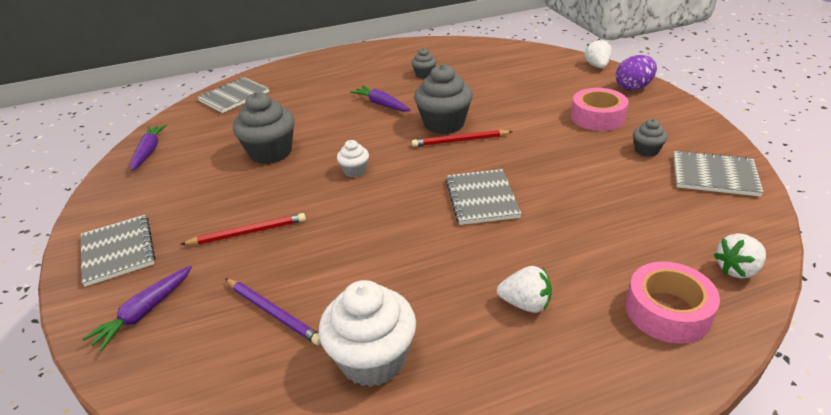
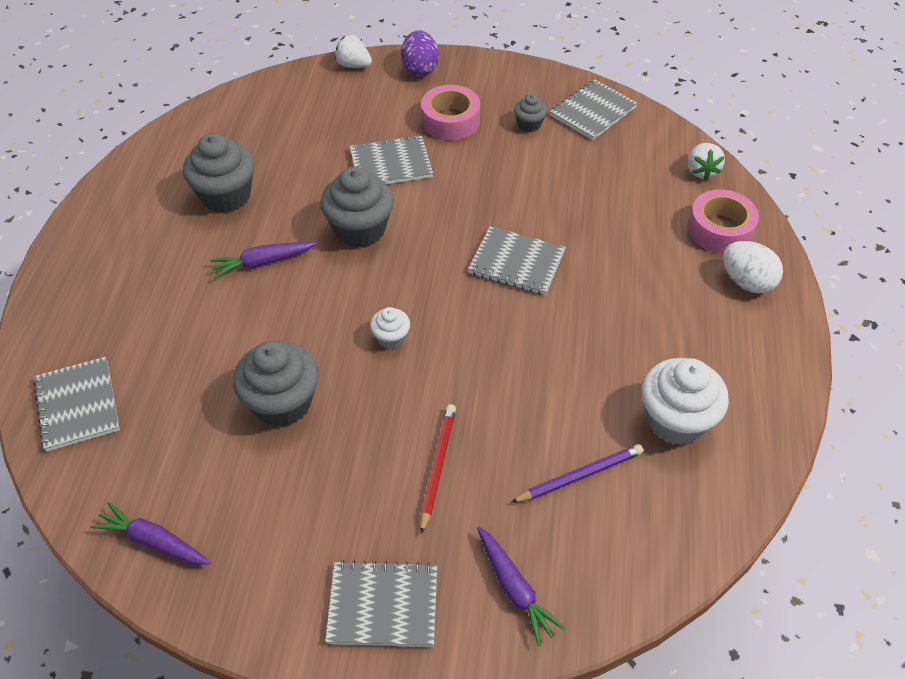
camera: 65 degrees left, 15 degrees up
grey cupcake [411,48,436,79] -> grey cupcake [183,133,255,213], size x1.97
red pencil [412,130,513,147] -> none
white strawberry [497,266,552,313] -> none
none -> grey notebook [350,135,433,184]
none -> white egg [723,241,783,293]

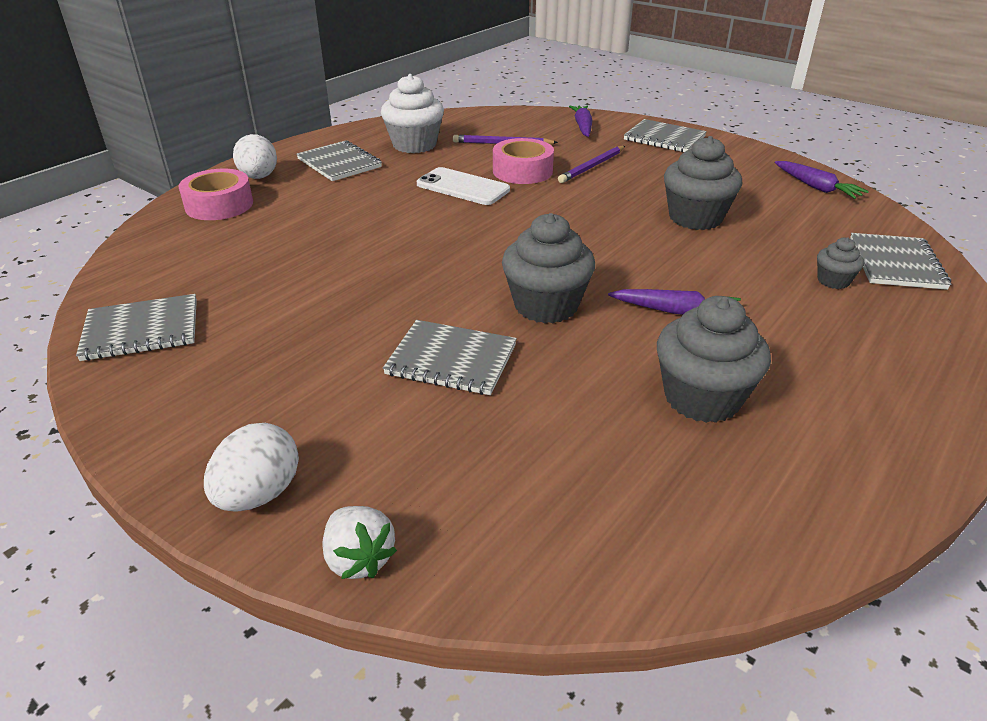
camera: 150 degrees left, 15 degrees down
white cupcake [370,307,410,349] -> none
purple egg [401,30,439,76] -> white egg [204,423,299,511]
red pencil [420,404,456,534] -> purple pencil [558,146,625,183]
pink tape [421,85,480,140] -> pink tape moved to [493,138,554,184]
grey notebook [468,226,566,295] -> grey notebook moved to [297,141,382,181]
grey cupcake [514,94,547,132] -> grey cupcake moved to [817,237,864,289]
white strawberry [688,143,725,180] -> none
none -> white phone [417,167,510,205]

